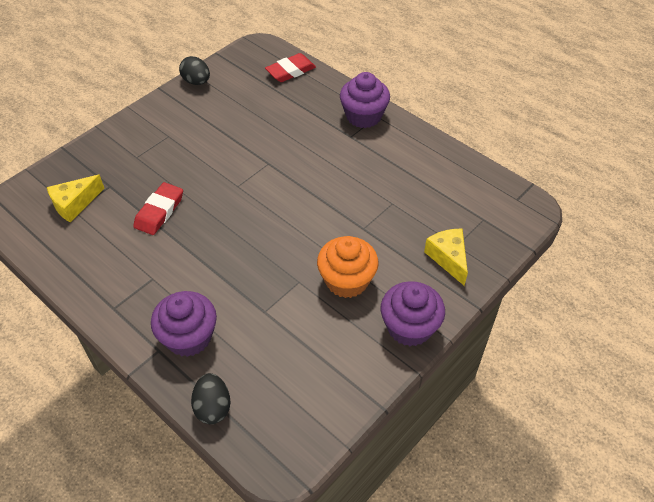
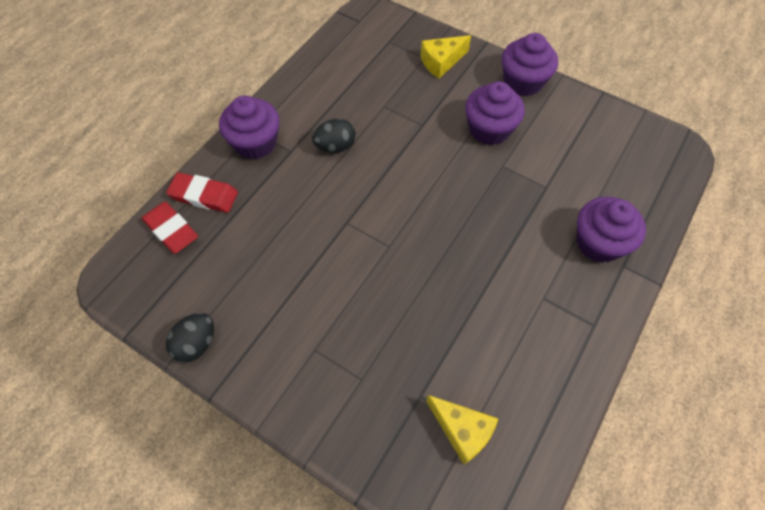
camera: 100 degrees left, 10 degrees up
red eraser [133,182,183,235] -> red eraser moved to [166,173,238,213]
black egg [191,373,230,424] -> black egg moved to [312,119,356,153]
orange cupcake [317,236,379,298] -> purple cupcake [465,81,525,145]

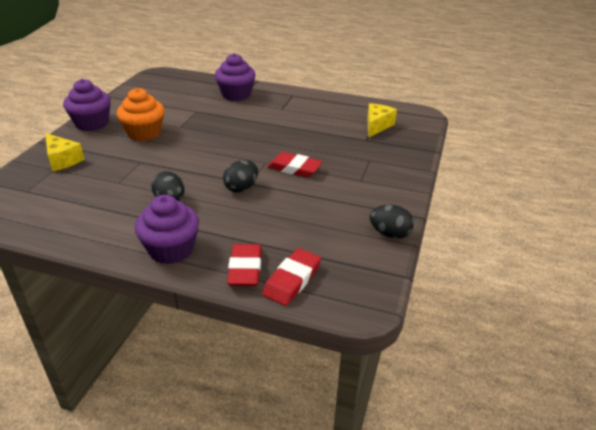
camera: 105 degrees left, 25 degrees down
purple cupcake [465,81,525,145] -> orange cupcake [117,88,164,141]
none -> black egg [223,160,258,192]
none -> red eraser [267,152,323,178]

